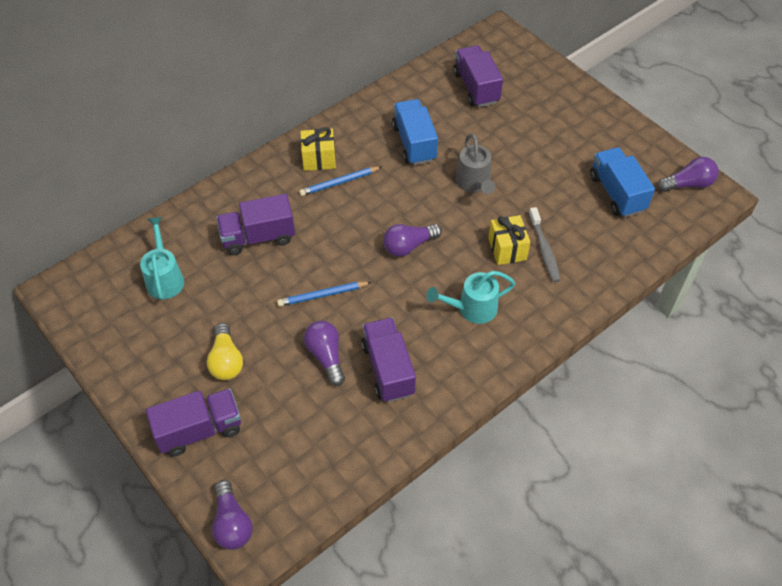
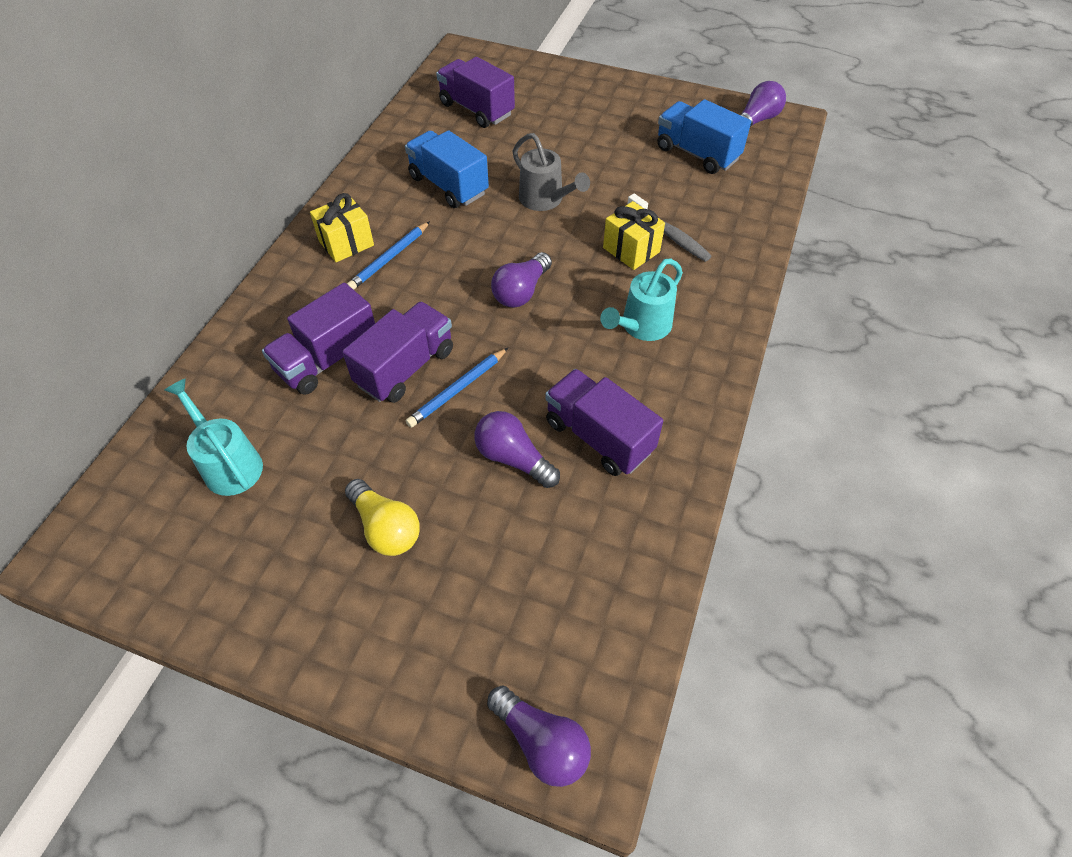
camera: 30 degrees left, 0 degrees up
purple truck [146,388,241,457] -> purple truck moved to [342,302,453,403]

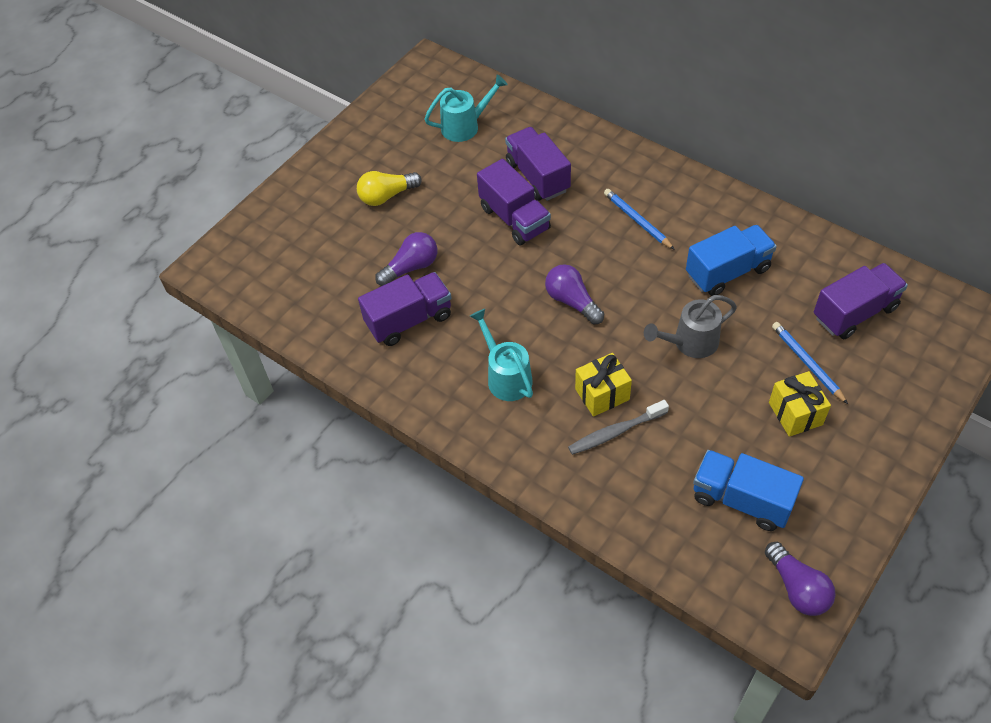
camera: 110 degrees right, 0 degrees up
yellow gift [310,193,374,262] -> yellow gift moved to [769,371,831,437]
blue pencil [406,348,508,428] -> blue pencil moved to [772,322,848,404]
purple light bulb [487,686,591,787] -> none
blue truck [657,99,751,174] -> blue truck turned 120 degrees counterclockwise [693,450,804,531]

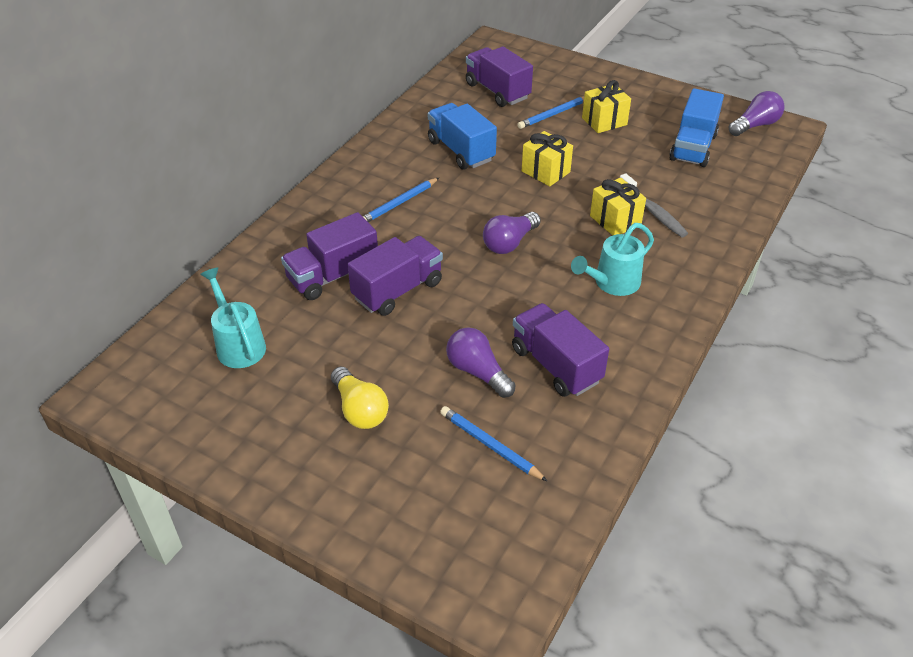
camera: 100 degrees left, 10 degrees down
grey watering can [644,295,737,358] -> yellow gift [522,131,573,186]
none -> blue pencil [440,406,547,481]

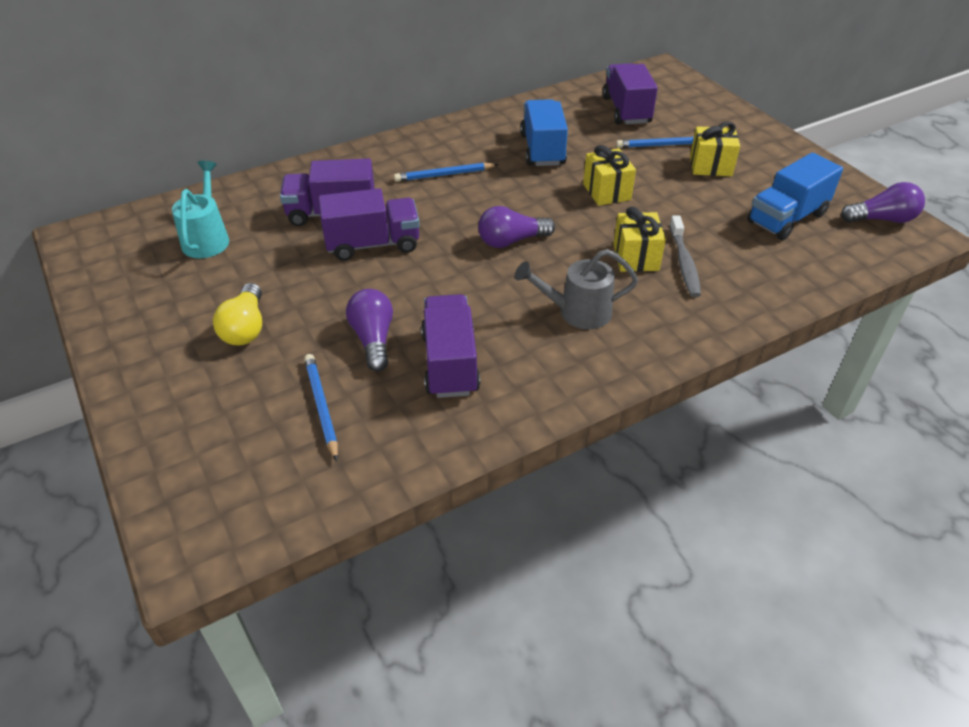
camera: 30 degrees right, 0 degrees up
turquoise watering can [571,223,654,296] -> grey watering can [515,249,638,329]

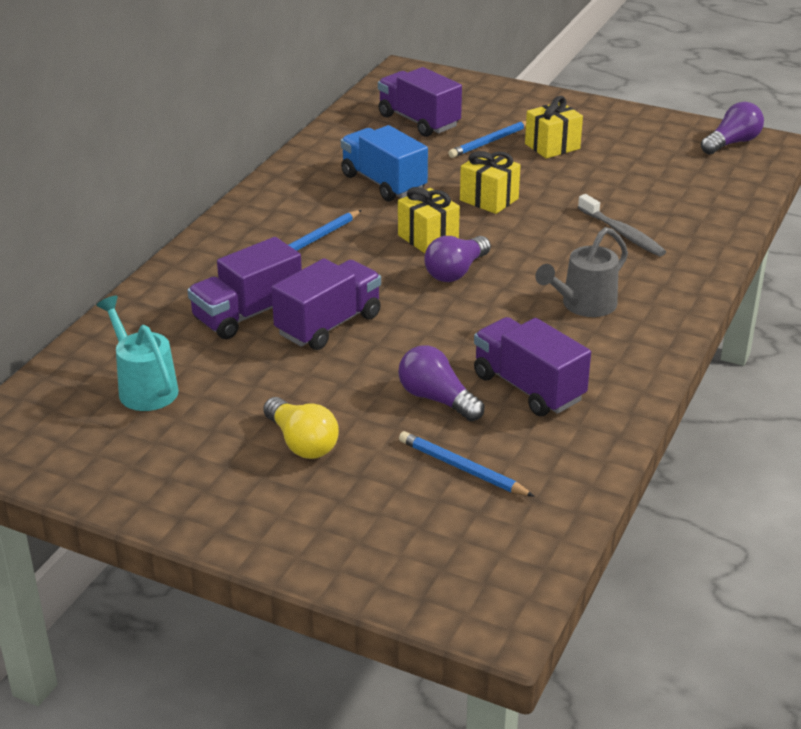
camera: 35 degrees left, 10 degrees down
yellow gift [613,207,666,272] -> yellow gift moved to [398,187,460,253]
blue truck [747,153,843,240] -> none

